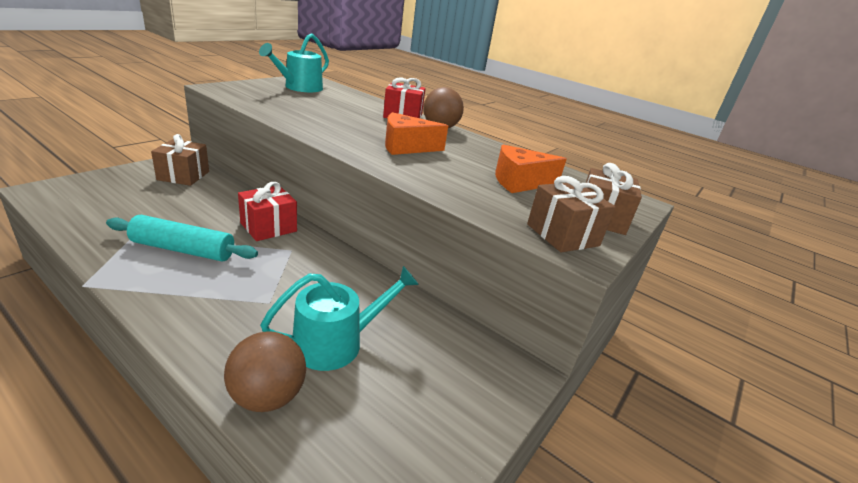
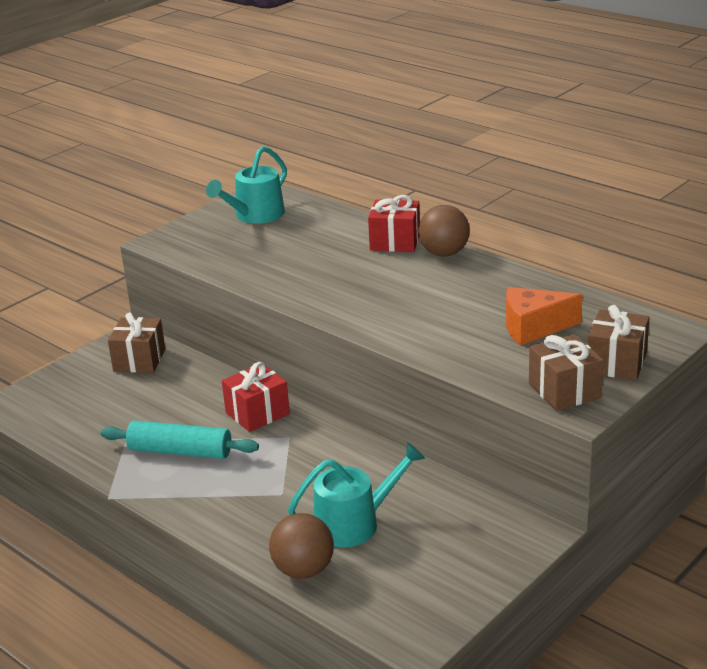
camera: 10 degrees right, 0 degrees up
orange cheese [385,112,448,155] -> none

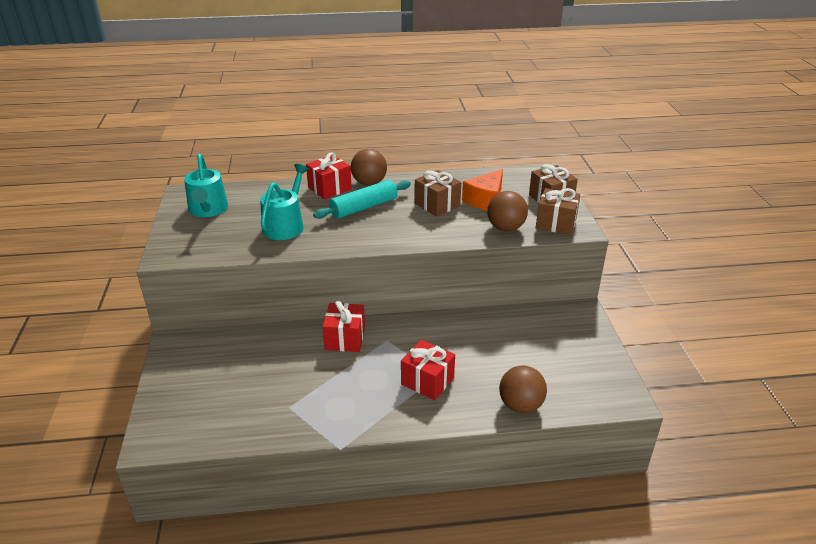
camera: 50 degrees left, 5 degrees up
turquoise rolling pin [100,420,259,459] -> turquoise rolling pin moved to [313,180,411,219]
brown gift [108,313,165,373] -> brown gift moved to [415,170,461,217]
turquoise watering can [288,442,425,548] -> turquoise watering can moved to [260,164,309,240]
none -> red gift [401,340,455,400]
none -> brown ball [487,191,528,231]

